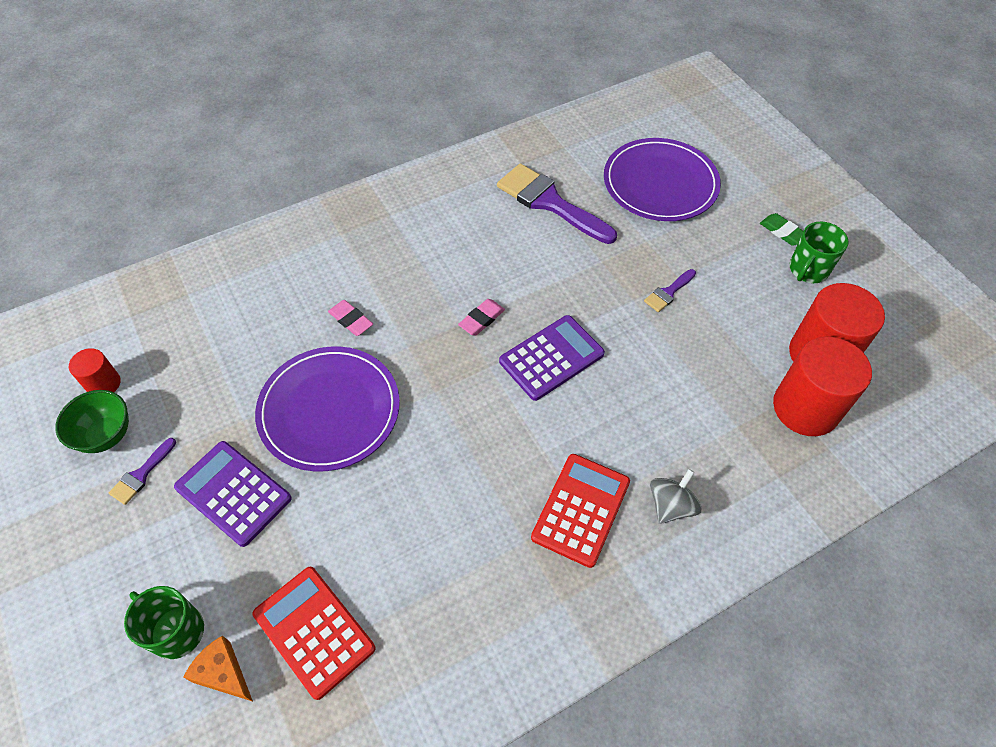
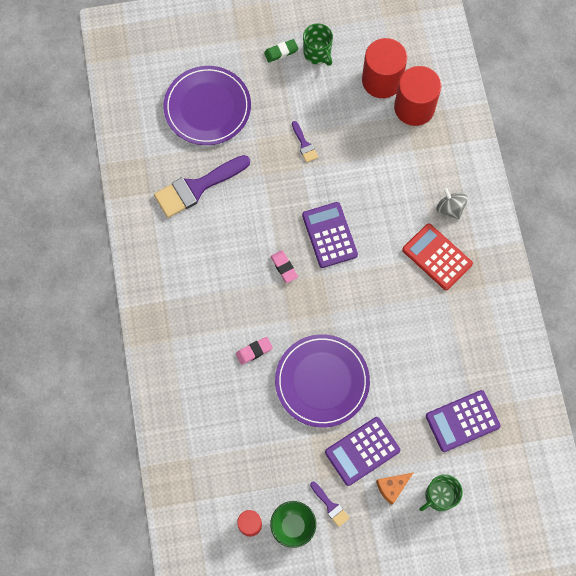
camera: 70 degrees left, 15 degrees up
orange cheese [183,636,253,702] -> orange cheese moved to [376,472,414,505]
red calculator [253,567,375,700] -> purple calculator [426,390,501,452]

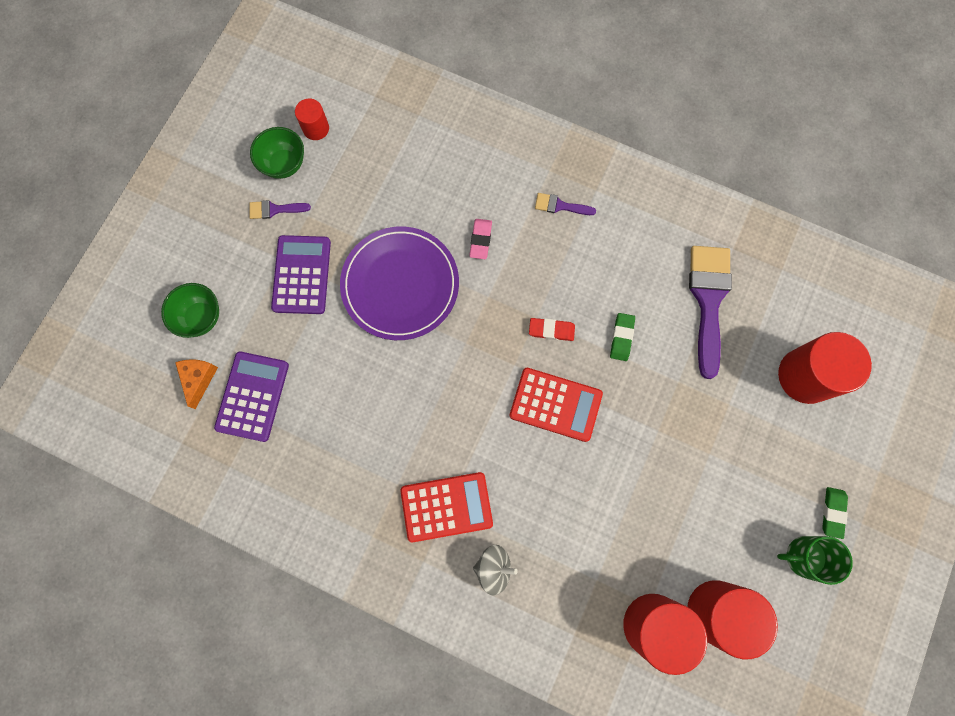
camera: 125 degrees right, 5 degrees up
purple plate [163,66,251,145] -> red cylinder [778,332,872,404]
pink eraser [270,250,298,283] -> red eraser [529,318,575,341]
purple brush [292,121,318,163] -> purple brush moved to [535,193,596,215]
purple calculator [302,202,358,268] -> red calculator [509,368,603,442]
orange cheese [376,472,414,505] -> orange cheese moved to [175,359,218,409]
green mug [420,474,463,511] -> green bowl [161,283,219,338]
none -> green eraser [610,313,635,361]

